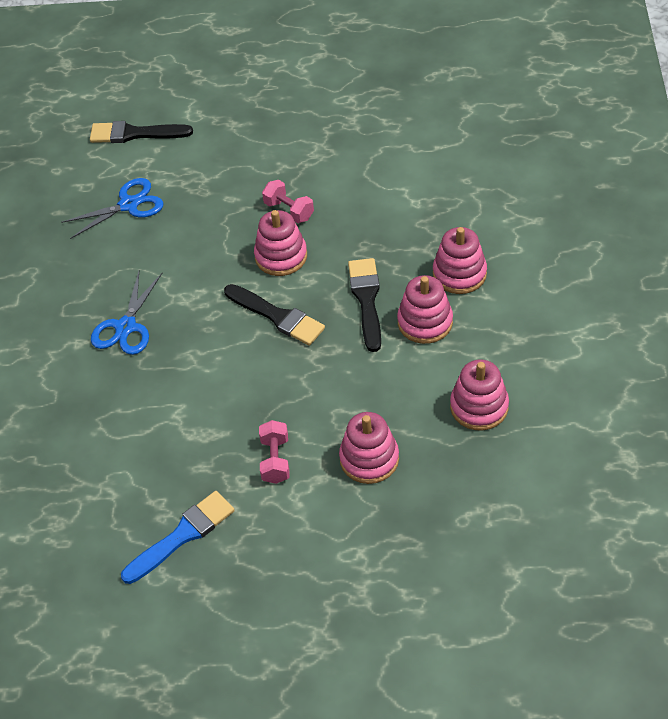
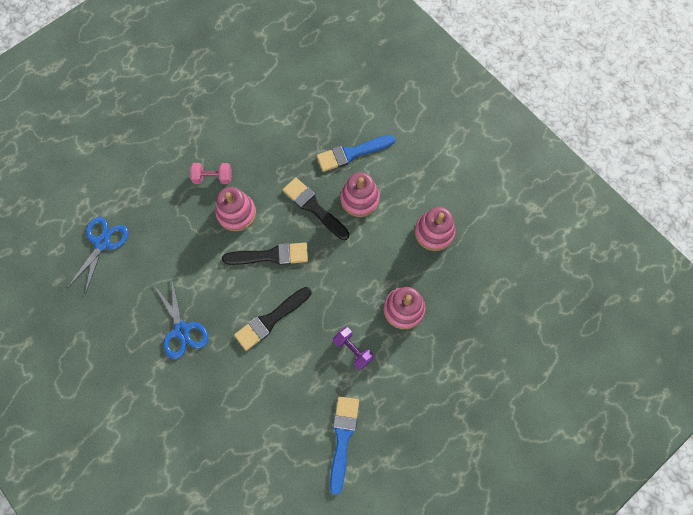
camera: 45 degrees left, 20 degrees up
black brush [90,121,193,143] -> black brush moved to [234,287,311,351]
pink dumbbell [259,420,290,484] -> purple dumbbell [333,327,374,370]
pink stacking toy [433,227,487,294] -> blue brush [317,135,395,172]

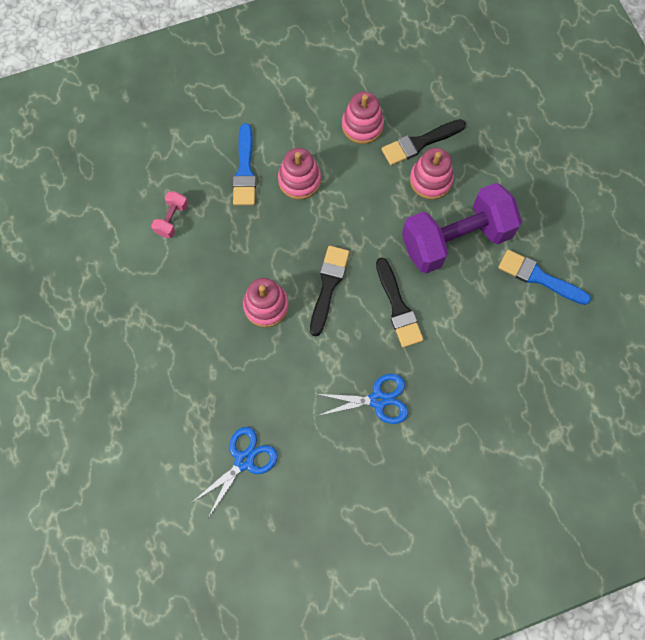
camera: 70 degrees left, 0 degrees up
blue scissors [67,217,129,294] -> blue scissors turned 90 degrees clockwise [191,427,278,518]
pink dumbbell [190,163,232,184] -> pink dumbbell moved to [151,191,188,238]
black brush [283,177,349,240] -> black brush moved to [381,119,466,166]
purple dumbbell [333,327,374,370] -> purple dumbbell [402,183,522,273], size x2.42

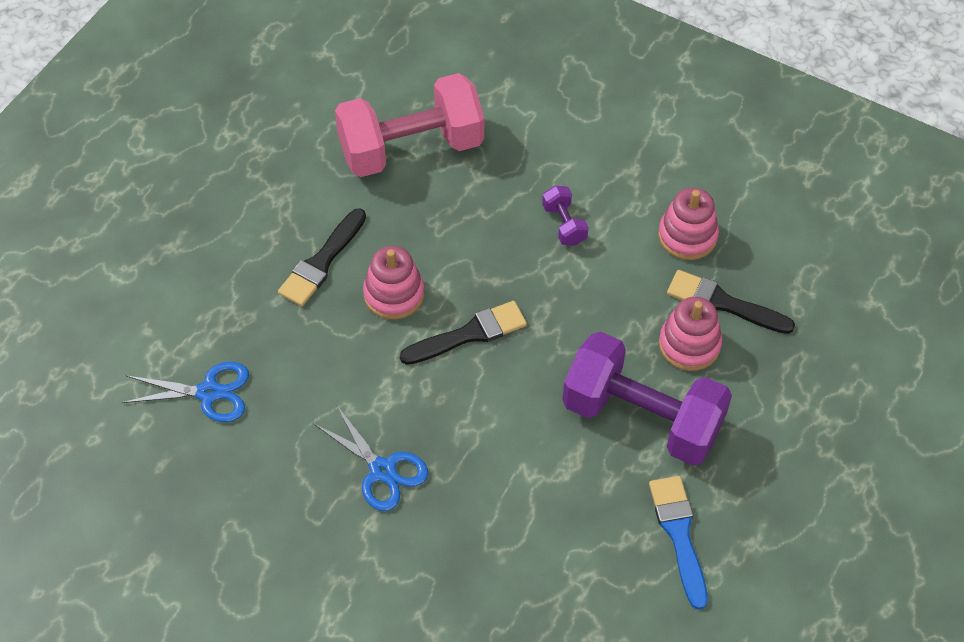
camera: 50 degrees right, 15 degrees down
pink dumbbell [151,191,188,238] -> pink dumbbell [335,73,484,177], size x2.42
blue brush [233,123,256,205] -> none
pink stacking toy [278,148,321,200] -> purple dumbbell [542,185,589,246]
black brush [376,258,424,348] -> black brush moved to [278,208,366,306]

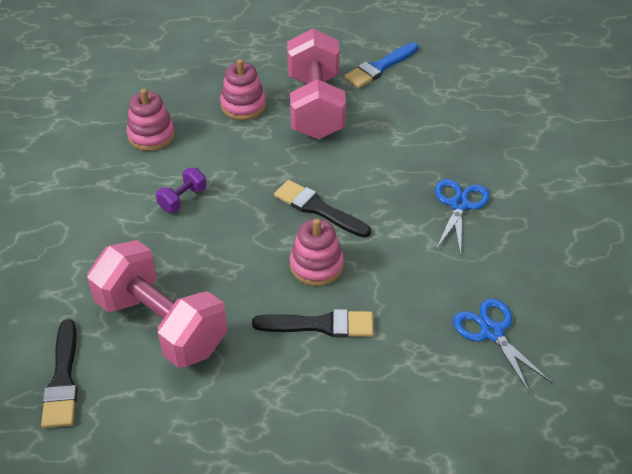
camera: 120 degrees left, 10 degrees down
purple dumbbell [562,331,732,466] -> pink dumbbell [287,29,346,139]
black brush [667,270,795,334] -> black brush moved to [41,319,78,428]

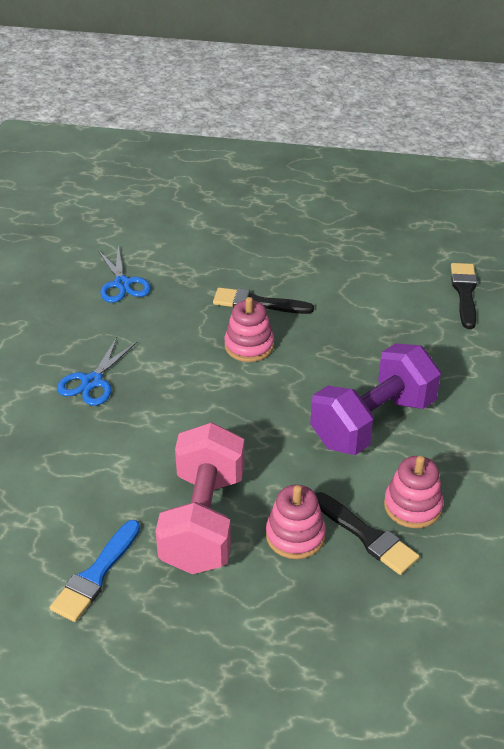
camera: 170 degrees left, 5 degrees down
pink dumbbell [87,240,227,368] -> none
purple dumbbell [156,168,206,213] -> purple dumbbell [310,343,441,455], size x2.42
black brush [274,180,371,238] -> black brush moved to [316,492,419,575]
blue brush [344,42,418,88] -> blue brush turned 150 degrees clockwise [50,520,140,622]

